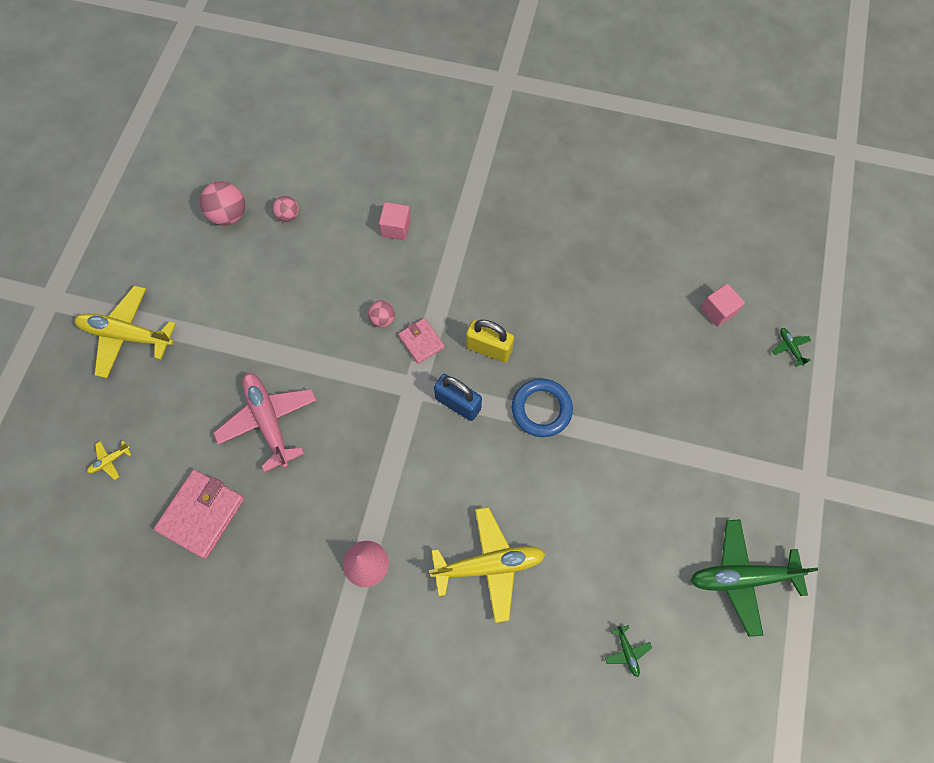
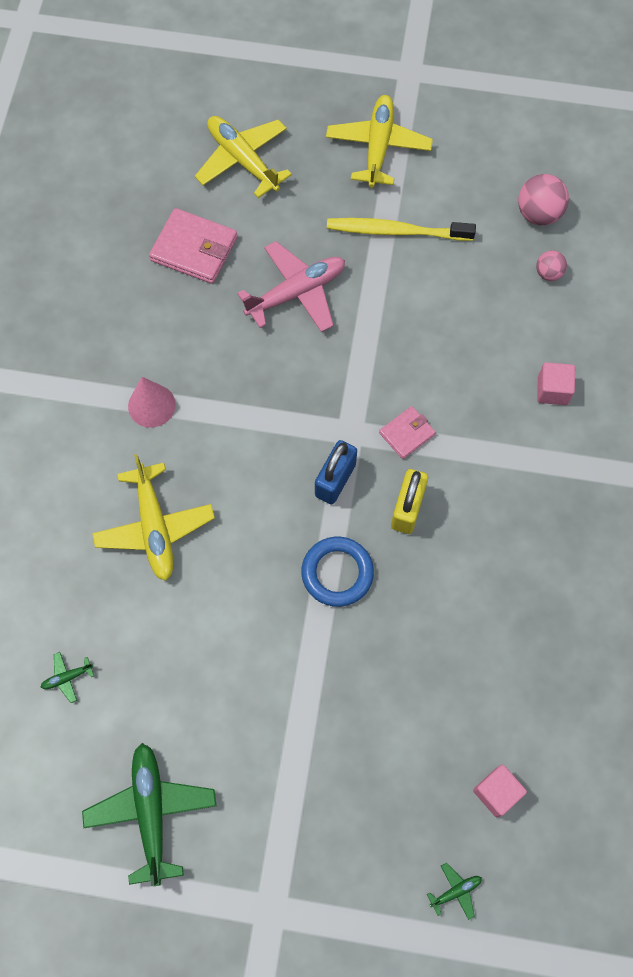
camera: 85 degrees right, 0 degrees up
yellow plane [87,440,132,480] -> yellow plane [195,116,292,198], size x2.39
pink ball [368,301,395,328] -> none
none -> yellow toothbrush [327,218,476,241]

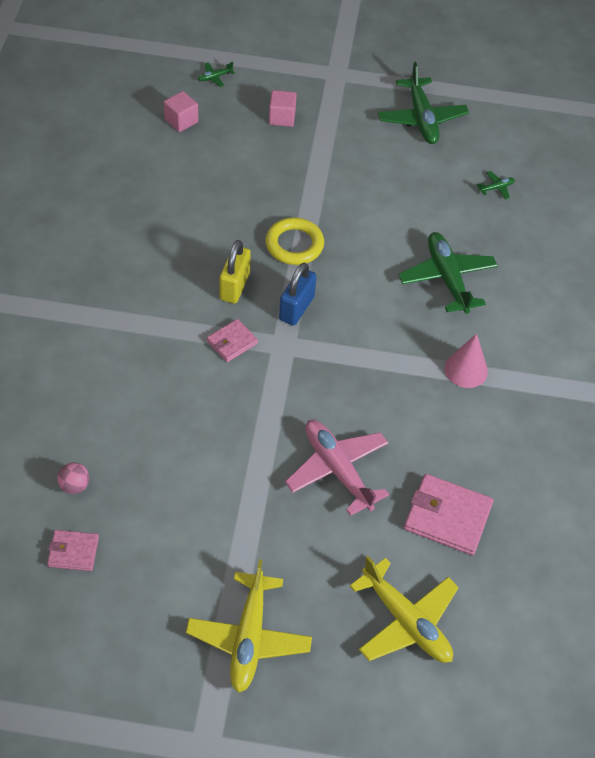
camera: 175 degrees right, 15 degrees down
yellow plane [92,454,215,581] -> green plane [398,232,498,314]
pink plane [237,241,345,332] -> pink plane turned 90 degrees clockwise [285,420,389,516]
blue ring [301,537,374,607] -> yellow ring [266,218,324,265]
yellow toothbrush [327,218,476,241] -> none
pink ball [518,174,569,225] -> pink wallet [47,530,99,571]
pink cube [537,362,575,405] -> pink cube moved to [269,90,297,127]

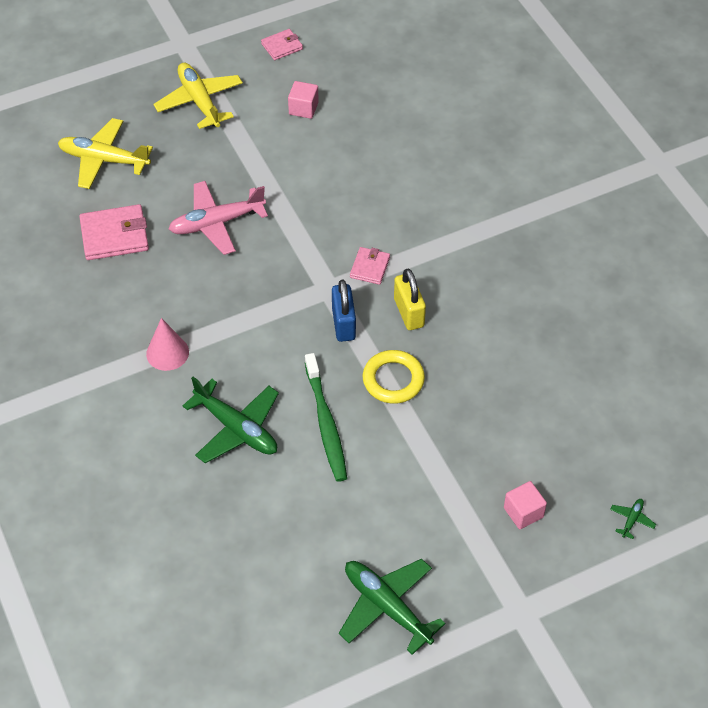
camera: 150 degrees right, 0 degrees up
pink wallet [47,530,99,571] -> pink wallet moved to [261,29,303,60]
pink ball [57,462,89,494] -> none
pink cube [164,91,198,132] -> pink cube moved to [288,81,319,119]
pink plane [285,420,389,516] -> pink plane turned 135 degrees clockwise [169,181,268,255]
green plane [477,171,515,200] -> none
none -> green toothbrush [305,353,347,482]

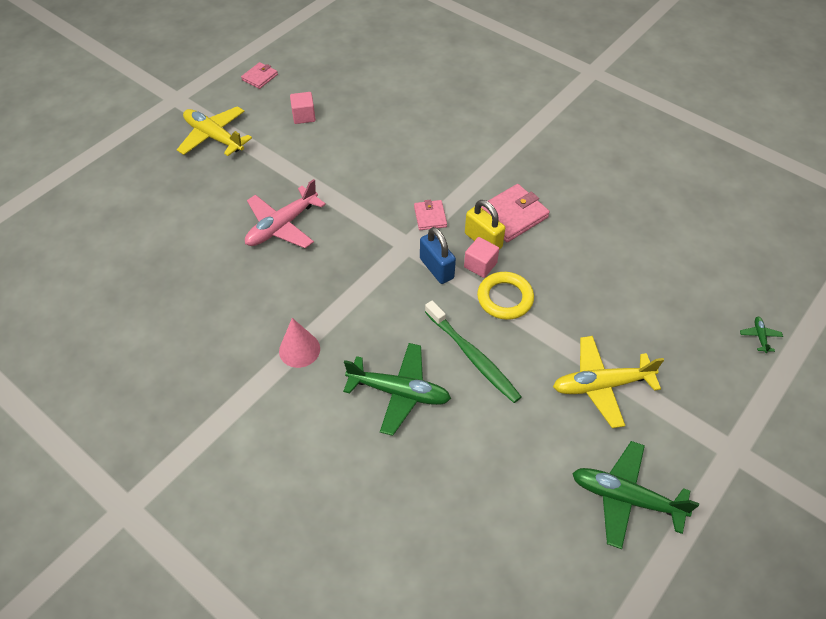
camera: 25 degrees left, 0 degrees up
yellow plane [58,118,153,189] -> yellow plane moved to [553,336,664,428]
pink wallet [79,204,149,260] -> pink wallet moved to [481,184,550,242]
pink cube [504,481,547,529] -> pink cube moved to [464,237,499,278]

